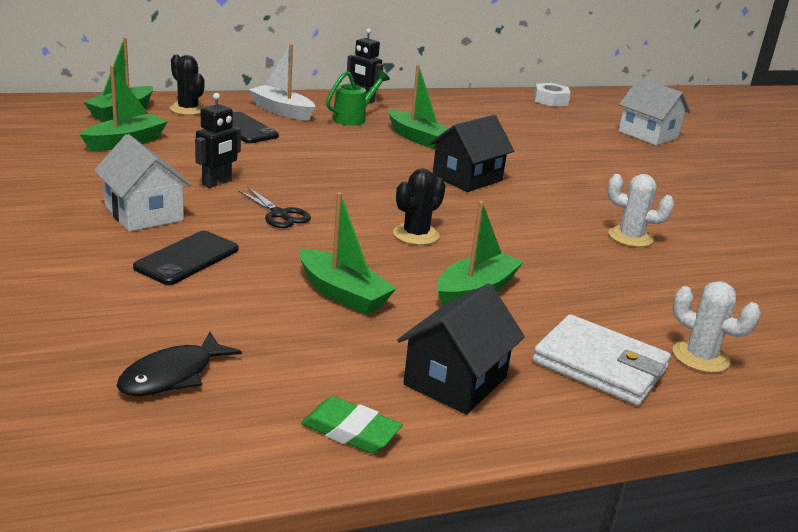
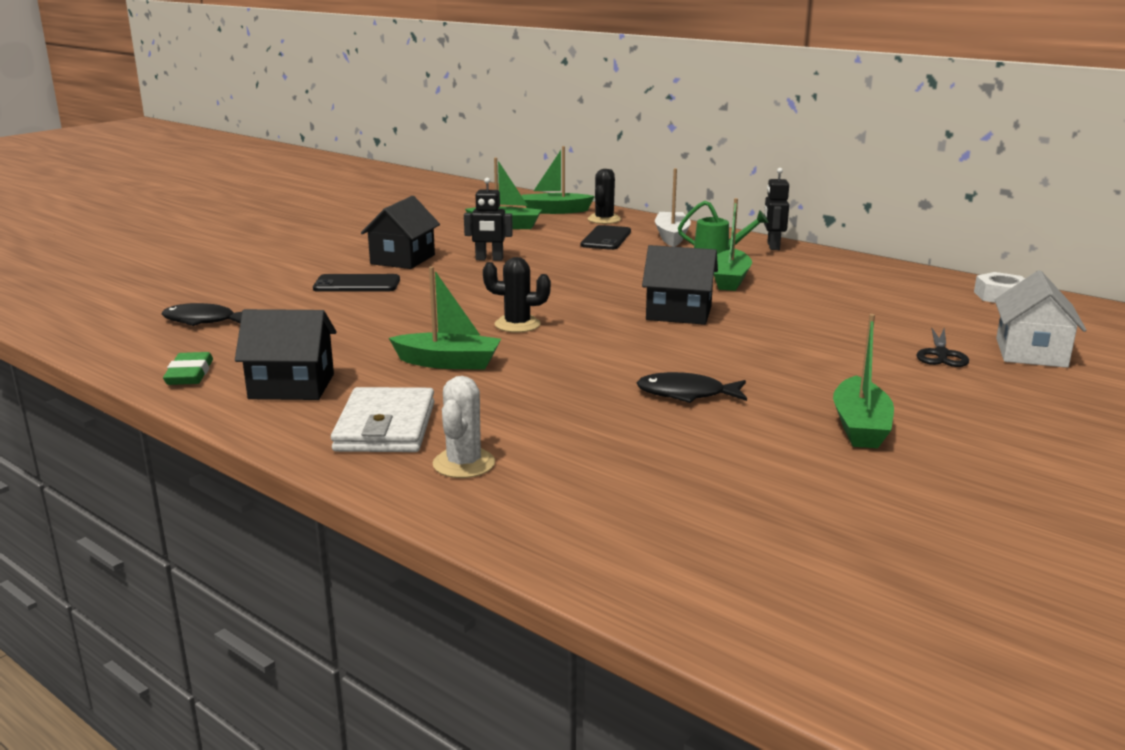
camera: 60 degrees right, 5 degrees down
white house [94,134,192,231] -> black house [361,196,440,269]
black scissors [238,187,311,228] -> black scissors moved to [916,328,969,367]
green boat [299,192,397,315] -> green boat moved to [833,314,894,448]
white cactus [607,174,674,247] -> black fish [637,372,747,403]

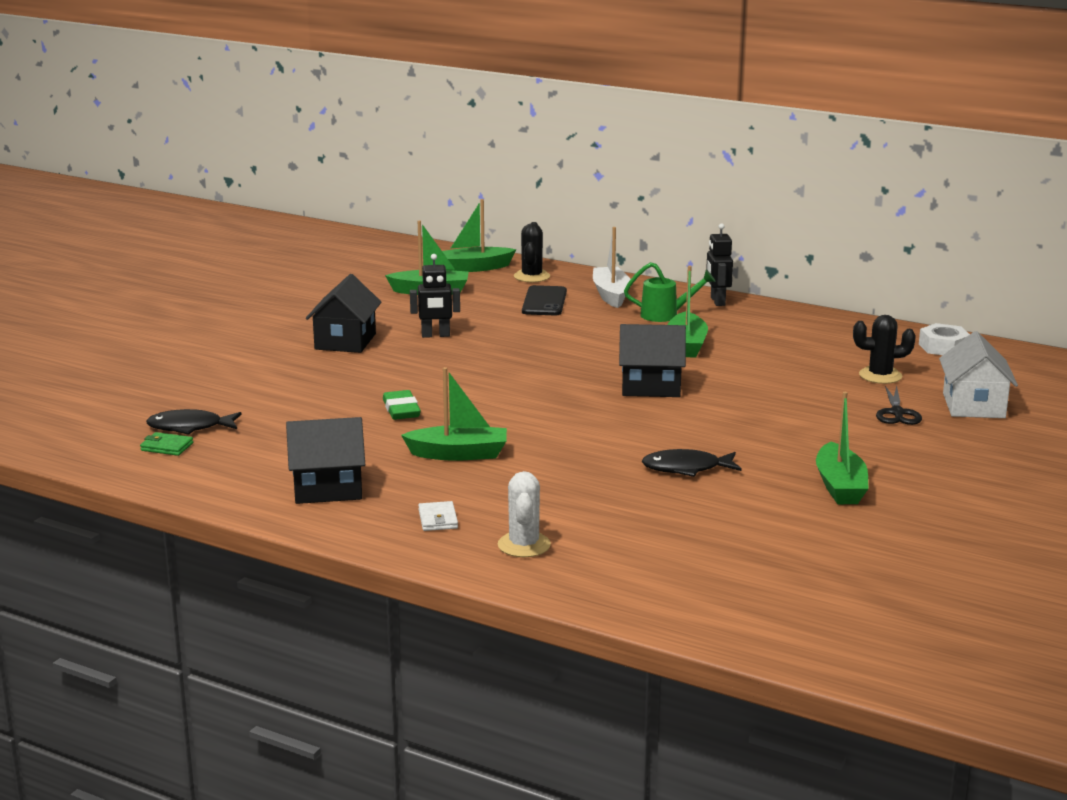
camera: 10 degrees left, 0 degrees up
green eraser [163,352,213,385] -> green eraser moved to [383,390,421,420]
black phone [313,274,400,292] -> none
white wallet [331,387,435,452] -> white wallet [418,501,458,531], size x0.47
black cactus [483,257,551,332] -> black cactus moved to [853,315,916,384]
none -> green wallet [140,432,193,456]

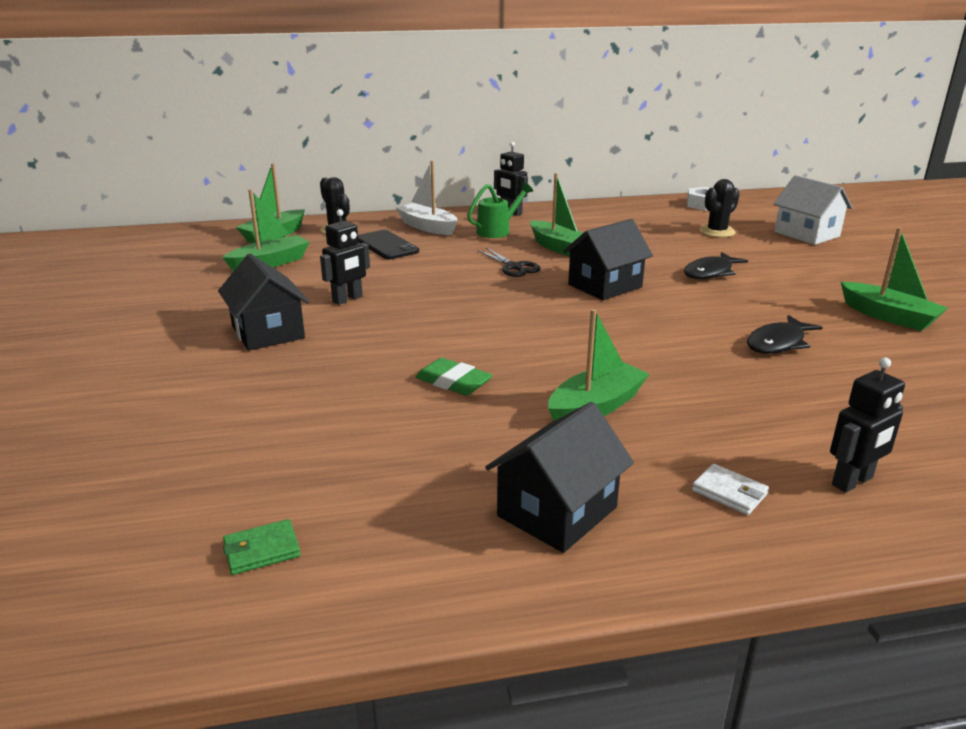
camera: 40 degrees left, 5 degrees up
black fish [146,409,242,435] -> black fish moved to [684,252,748,279]
white cactus [498,471,551,557] -> black robot [830,357,905,493]
black scissors [876,386,922,425] -> black scissors moved to [478,247,541,277]

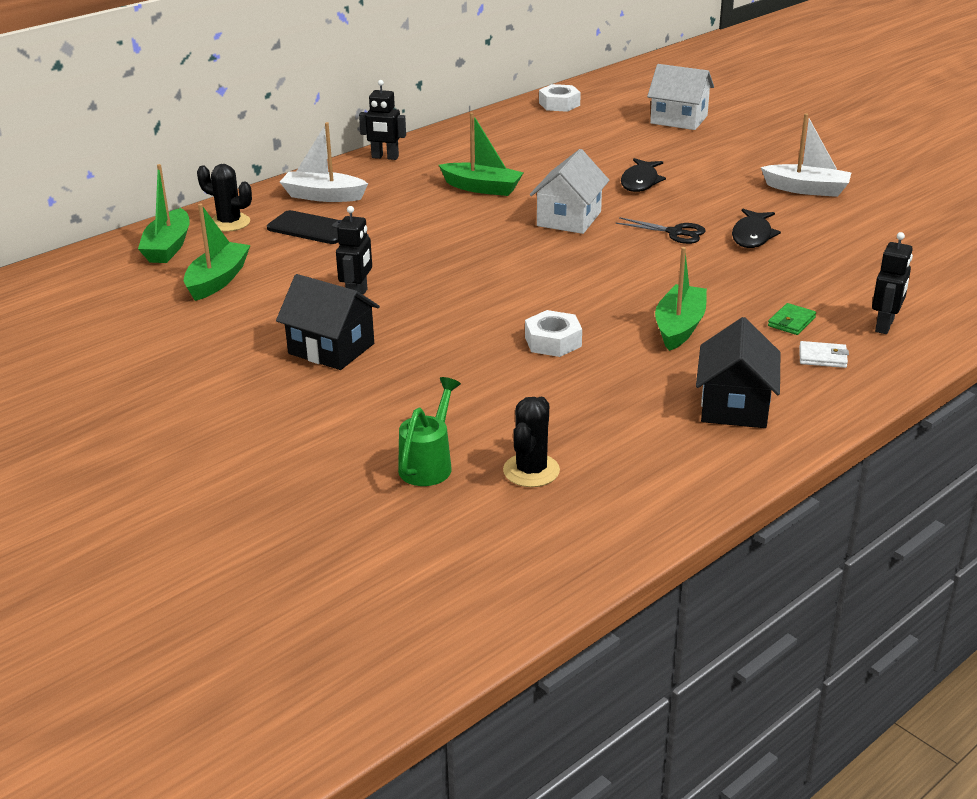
camera: 30 degrees left, 5 degrees up
green wallet [223,519,301,575] -> green wallet moved to [768,303,816,335]
green eraser [416,358,493,396] -> white nut [525,310,582,357]
green watering can [467,182,533,238] -> green watering can moved to [398,377,461,486]
black scissors [478,247,541,277] -> black scissors moved to [615,217,706,244]
black house [563,219,653,300] -> white house [530,149,609,234]
black cactus [699,179,740,238] -> black cactus moved to [503,397,560,487]
green boat [841,227,948,331] -> white boat [761,113,852,197]

